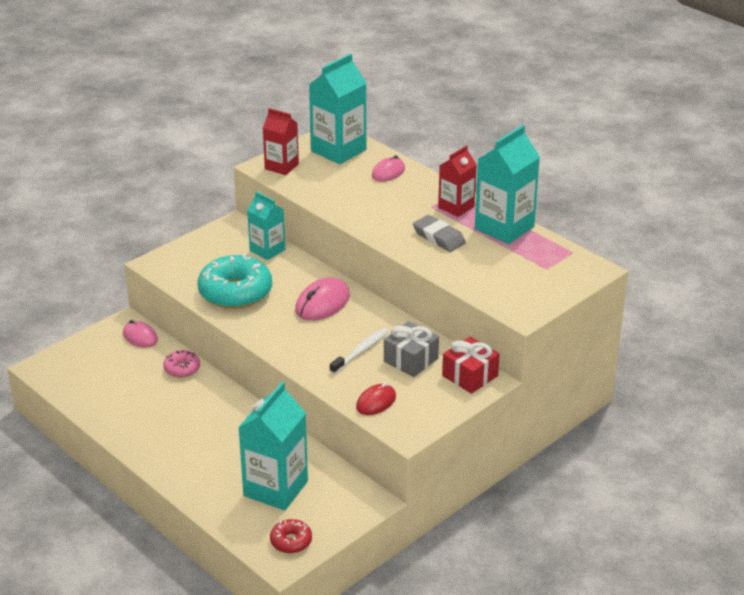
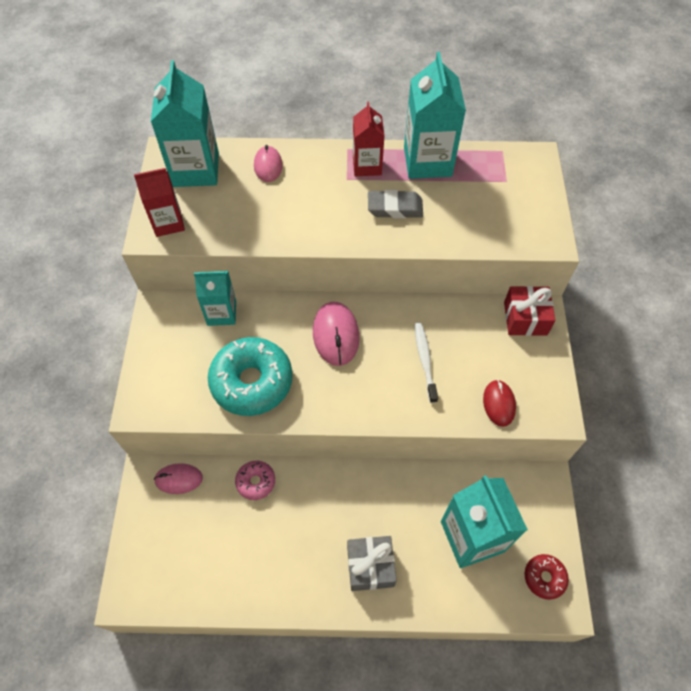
camera: 45 degrees left, 25 degrees up
grey gift [384,321,439,377] -> grey gift moved to [347,536,397,591]

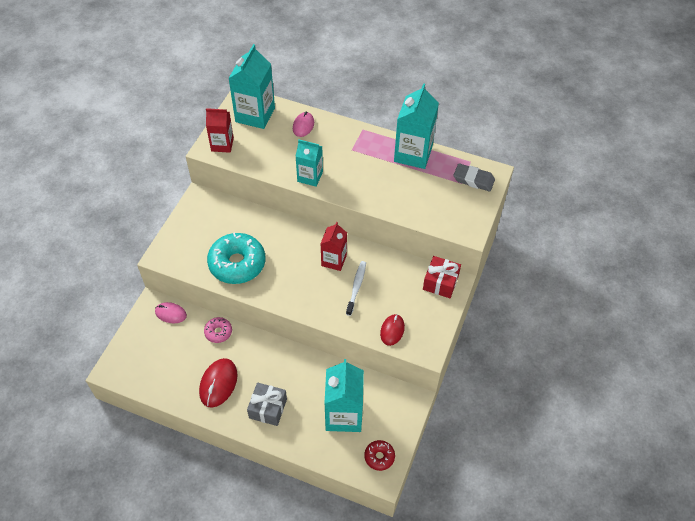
camera: 20 degrees right, 5 degrees down
turquoise carton [194,271,236,326] -> turquoise carton moved to [296,140,323,187]
pink mouse [313,302,360,366] -> none
red carton [353,102,384,176] -> red carton moved to [321,222,347,271]
grey eraser [368,190,423,218] -> grey eraser moved to [453,163,495,192]
none -> red mouse [199,358,238,408]

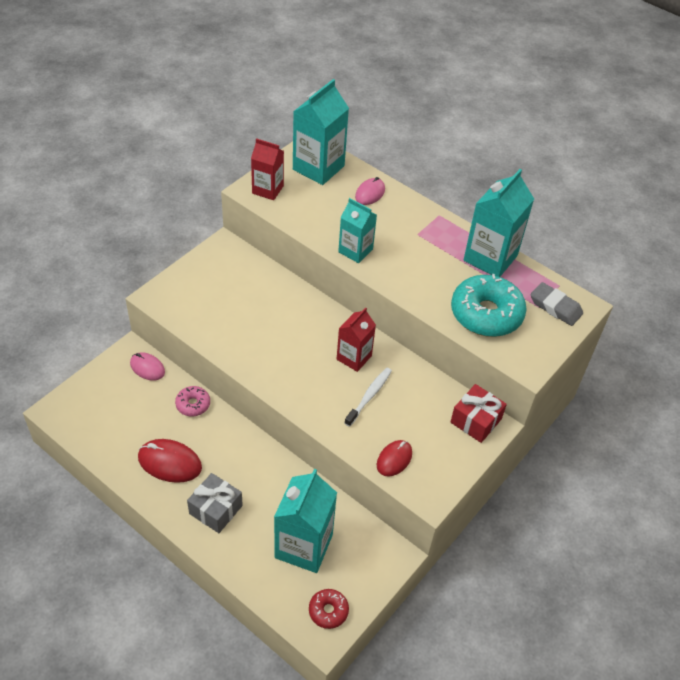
camera: 15 degrees right, 5 degrees down
red mouse [199,358,238,408] -> red mouse turned 75 degrees clockwise [138,439,202,483]
turquoise donut [207,232,265,284] -> turquoise donut moved to [451,274,527,337]

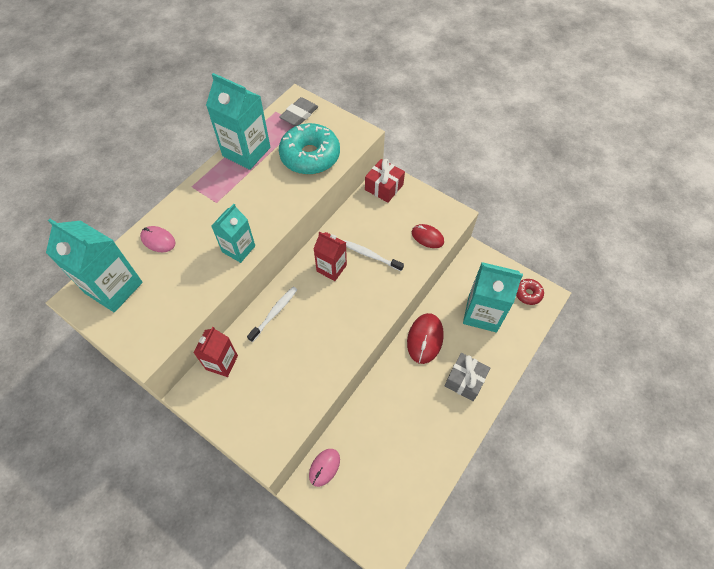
camera: 90 degrees left, 10 degrees up
red mouse [138,439,202,483] -> red mouse moved to [407,313,444,364]
pink donut [175,386,210,416] -> none
red carton [251,138,284,200] -> red carton moved to [193,327,238,377]
none -> white toothbrush [247,286,298,342]

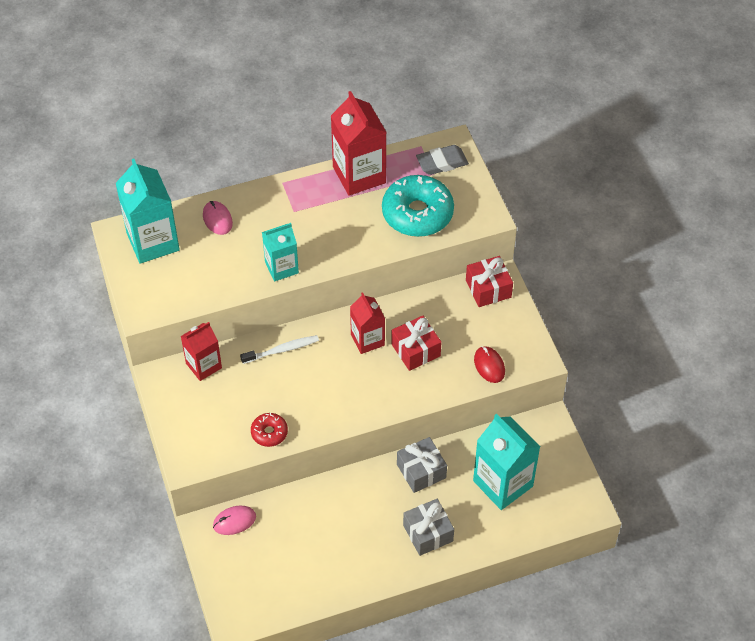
camera: 35 degrees right, 5 degrees down
turquoise carton [206,73,271,170] -> red carton [331,91,387,196]
white toothbrush [344,240,404,271] -> red gift [391,315,441,371]
red mouse [407,313,444,364] -> grey gift [397,437,447,493]
red donut [516,279,544,305] -> red donut moved to [251,413,288,447]

